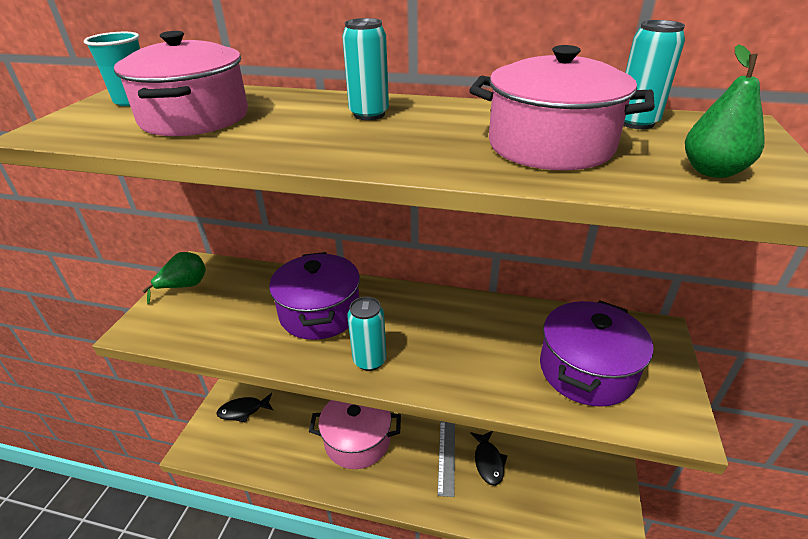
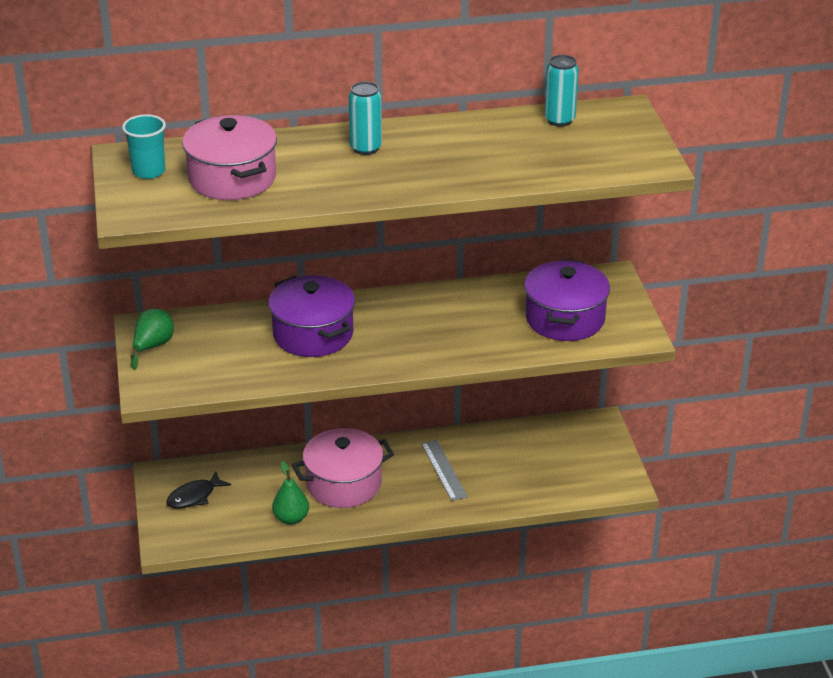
camera: 25 degrees left, 0 degrees up
turquoise can [347,297,387,371] -> none
pink pot [469,45,655,170] -> none
black fish [470,431,507,486] -> none
green pear [685,44,765,178] -> green pear moved to [272,461,309,525]

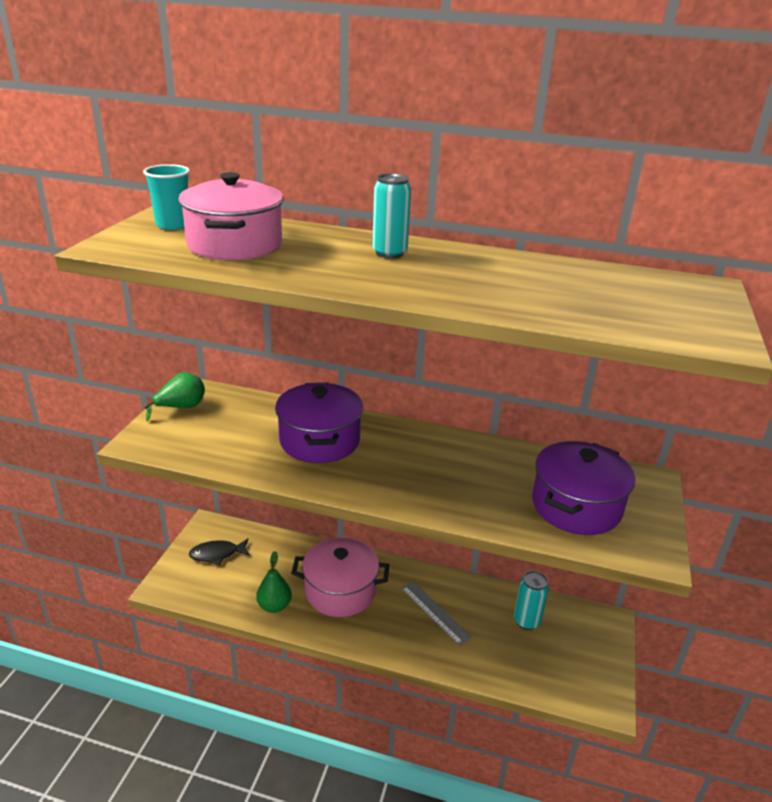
camera: 25 degrees right, 5 degrees down
grey ruler [421,440,468,501] -> grey ruler turned 45 degrees counterclockwise [401,581,472,646]
turquoise can [544,55,579,127] -> turquoise can moved to [514,571,549,630]

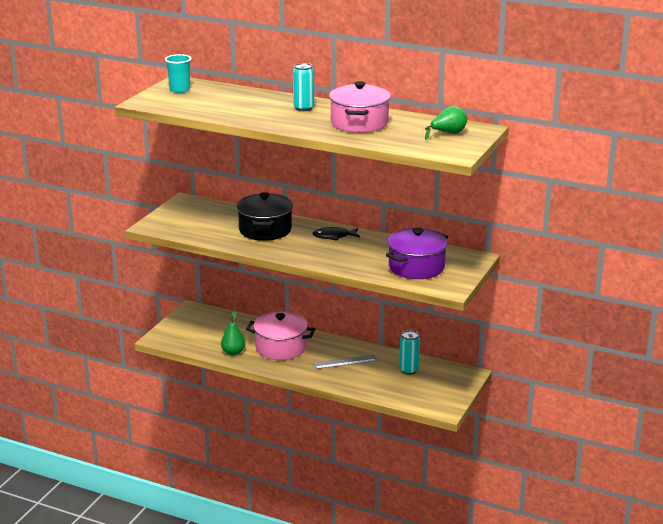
camera: 10 degrees right, 5 degrees down
green pear [144,372,205,421] -> green pear moved to [425,106,467,140]
pink pot [178,172,284,260] -> pink pot moved to [329,81,391,133]
black fish [189,539,250,565] -> black fish moved to [312,227,360,241]
purple pot [275,383,363,463] -> black pot [236,192,293,241]
grey ruler [401,581,472,646] -> grey ruler turned 75 degrees counterclockwise [313,355,377,369]

